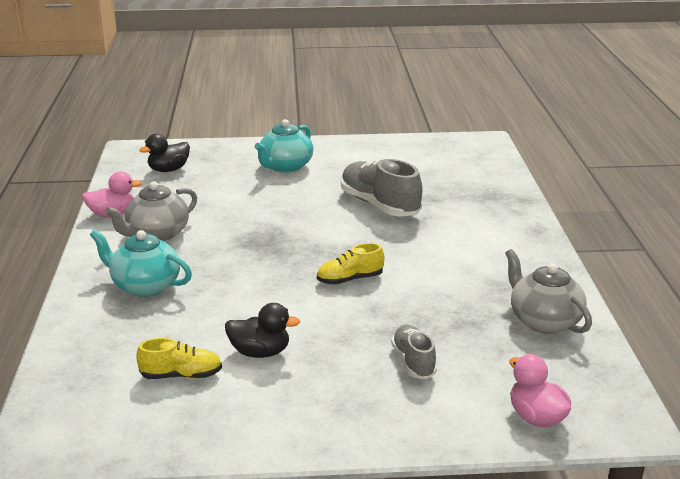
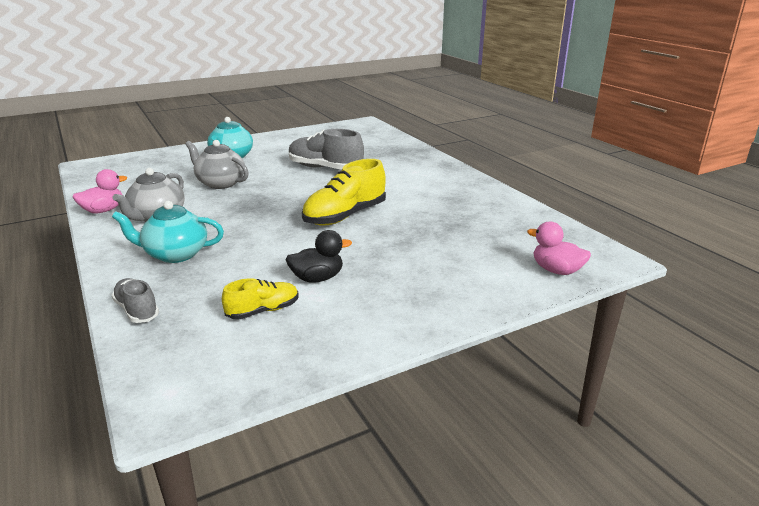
camera: 25 degrees left, 0 degrees up
black duck [139,134,190,172] -> none
yellow shoe [317,243,385,284] -> yellow shoe [302,159,386,226], size x1.77
grey shoe [391,325,437,379] -> grey shoe moved to [112,278,159,323]
grey teapot [505,249,592,334] -> grey teapot moved to [185,140,249,189]

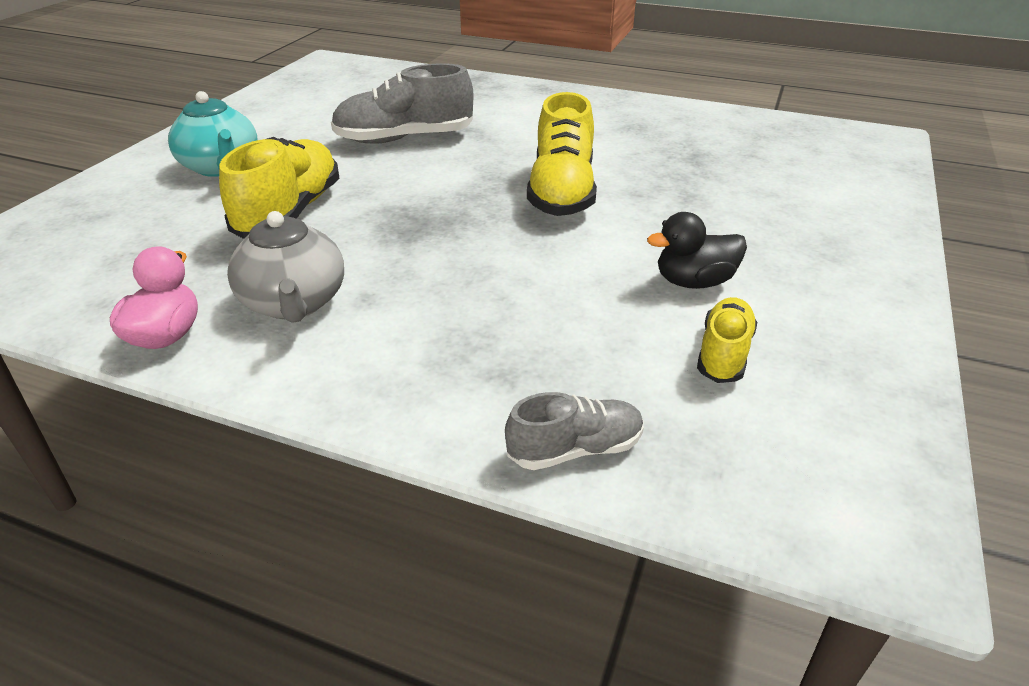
camera: 40 degrees left, 10 degrees up
turquoise teapot [112,201,224,263] -> none
grey shoe [112,278,159,323] -> grey shoe turned 150 degrees clockwise [505,392,644,470]
grey teapot [185,140,249,189] -> yellow shoe [219,137,339,239]
black duck [285,230,352,283] -> black duck turned 135 degrees counterclockwise [647,212,747,289]
pink duck [527,222,591,275] -> none

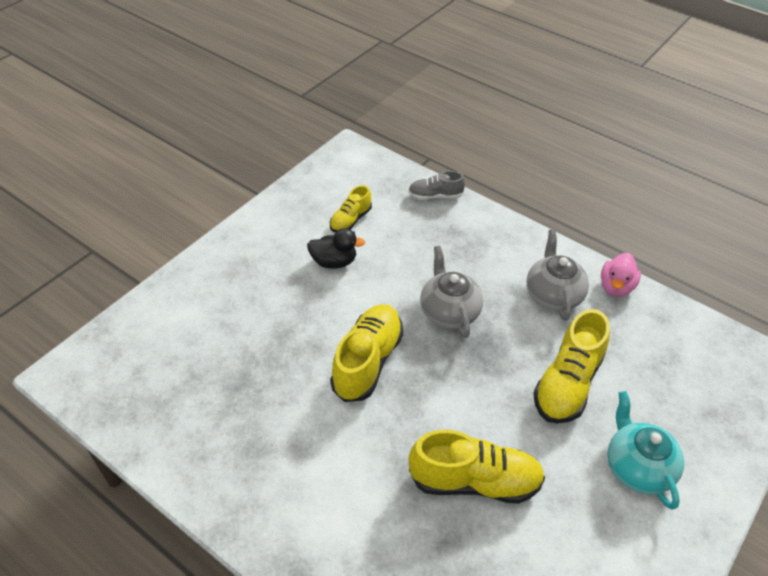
camera: 165 degrees left, 10 degrees up
grey shoe [331,63,473,144] -> yellow shoe [408,430,545,504]
none -> grey teapot [420,246,483,338]

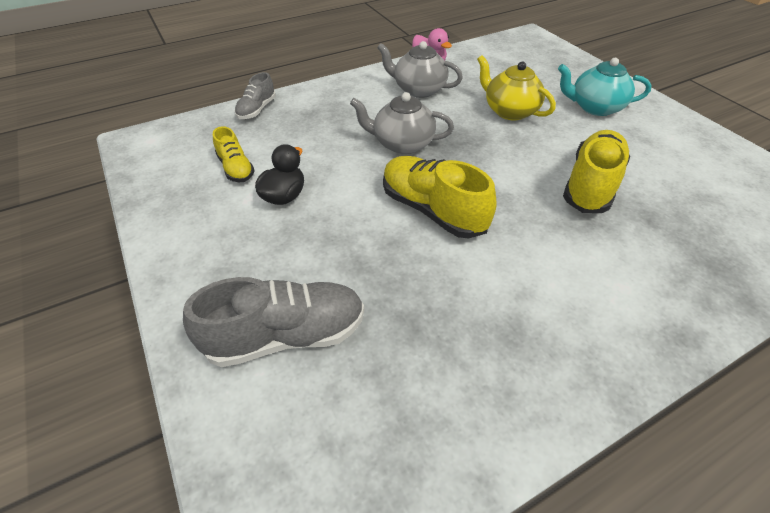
camera: 65 degrees left, 0 degrees up
yellow shoe [533,309,610,423] -> yellow teapot [477,55,556,120]
none -> grey shoe [183,277,364,367]

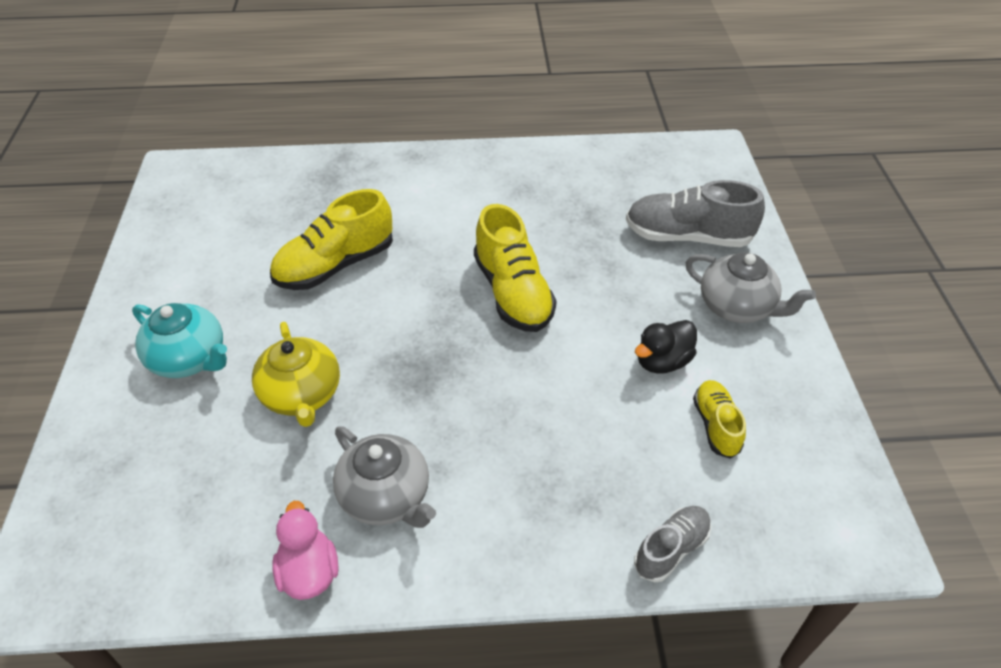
camera: 155 degrees left, 0 degrees up
grey teapot [350,92,454,154] -> grey teapot moved to [686,252,816,323]

